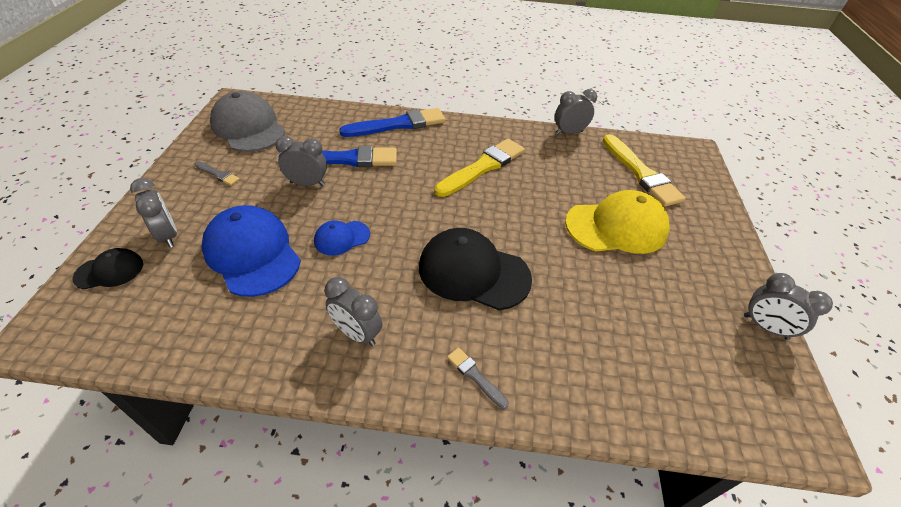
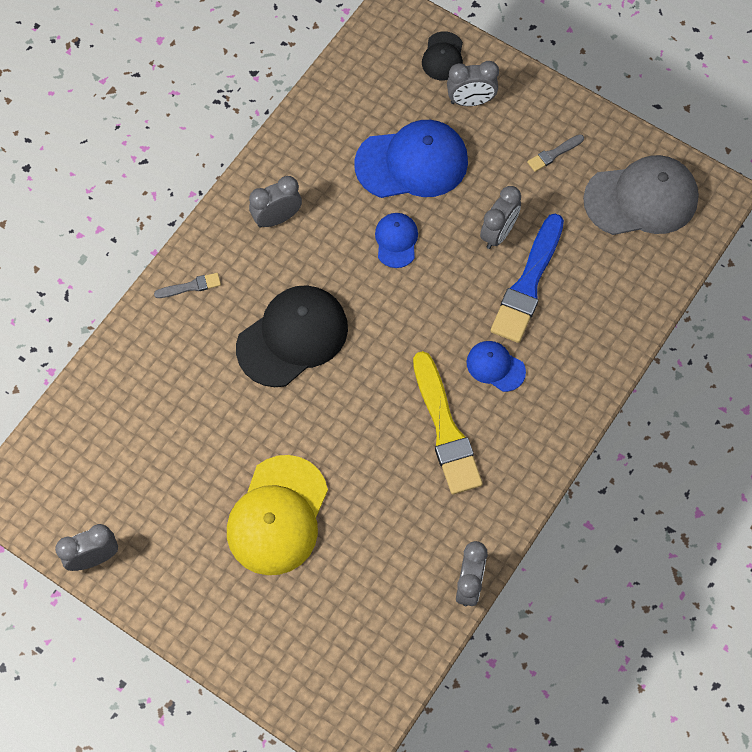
camera: 120 degrees right, 20 degrees up
blue brush [339,108,446,137] -> none
yellow brush [603,134,686,207] -> none
none -> blue cap [466,341,526,392]

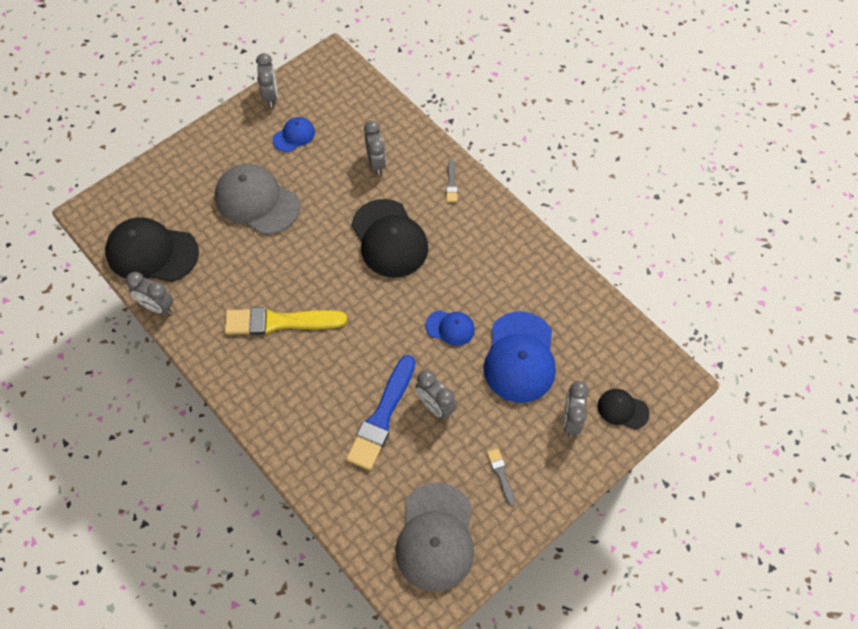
camera: 105 degrees right, 5 degrees down
yellow cap [227,455,328,575] -> grey cap [215,164,300,235]
grey clock [249,176,302,228] -> grey clock moved to [364,121,386,175]
blue cap [466,341,526,392] -> blue cap moved to [273,117,315,152]
blue brush [491,213,564,343] -> blue brush turned 105 degrees counterclockwise [346,355,415,470]
none -> black cap [105,217,199,282]

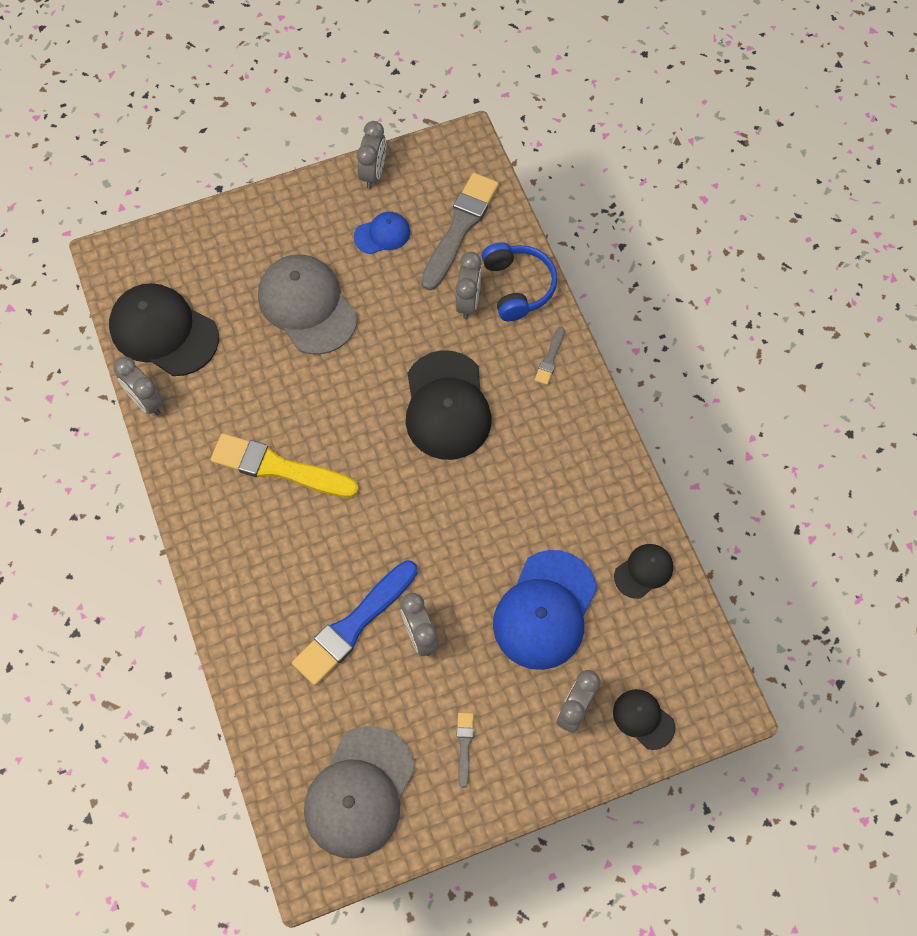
camera: 20 degrees right, 5 degrees up
blue cap [425,310,475,346] -> none
none -> grey brush [421,173,499,291]
none -> blue headphones [482,242,557,321]
none -> black cap [614,544,673,599]

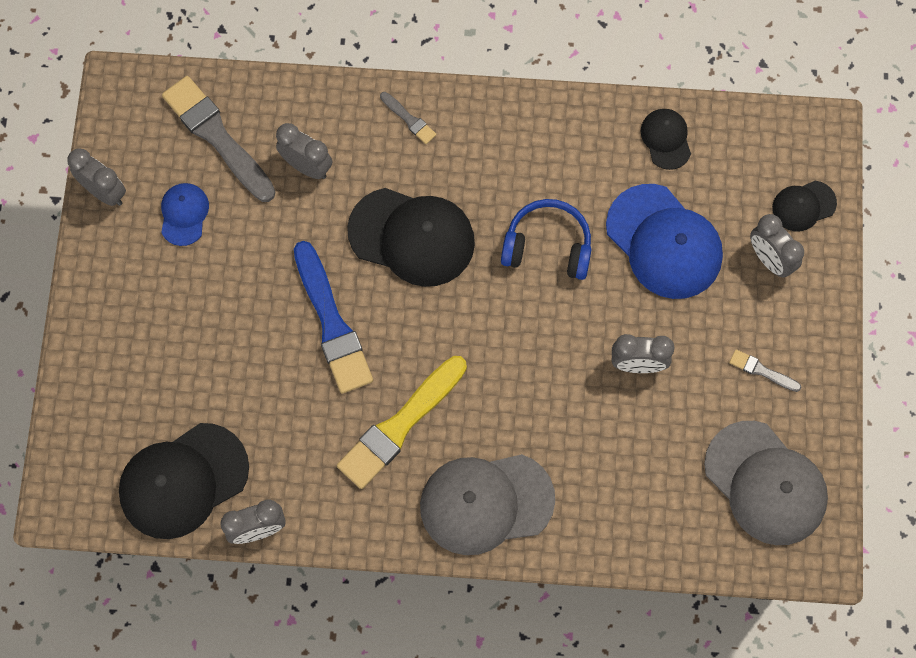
camera: 65 degrees left, 5 degrees up
grey cap [258,254,357,355] -> grey cap moved to [420,454,555,555]
blue brush [292,560,418,686] -> blue brush moved to [294,241,373,393]
blue headphones [482,242,557,321] -> blue headphones moved to [501,199,591,280]

